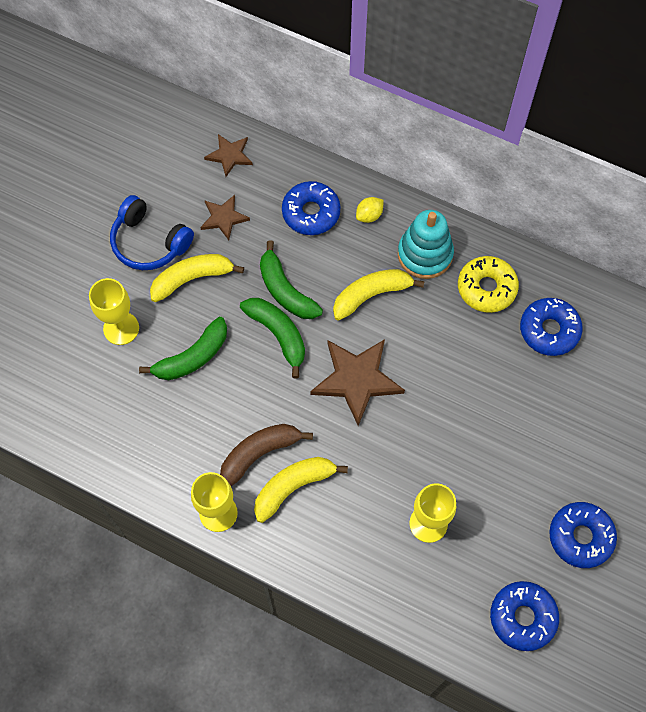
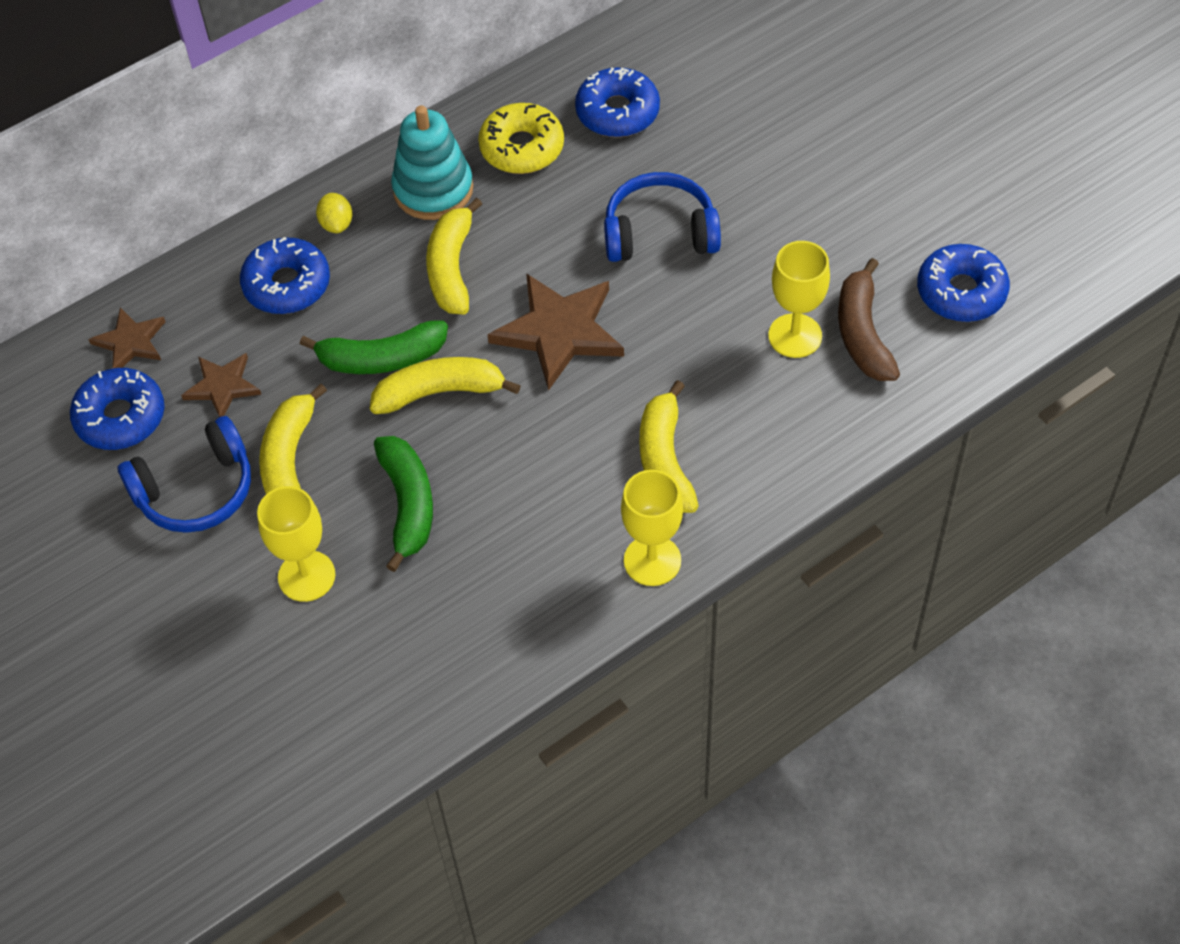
camera: 60 degrees left, 10 degrees down
brown banana [220,424,313,486] -> brown banana moved to [838,258,900,381]
green banana [240,298,305,378] -> yellow banana [370,357,521,414]
blue donut [549,502,617,568] -> blue donut moved to [70,368,165,450]
none -> blue headphones [604,172,721,262]

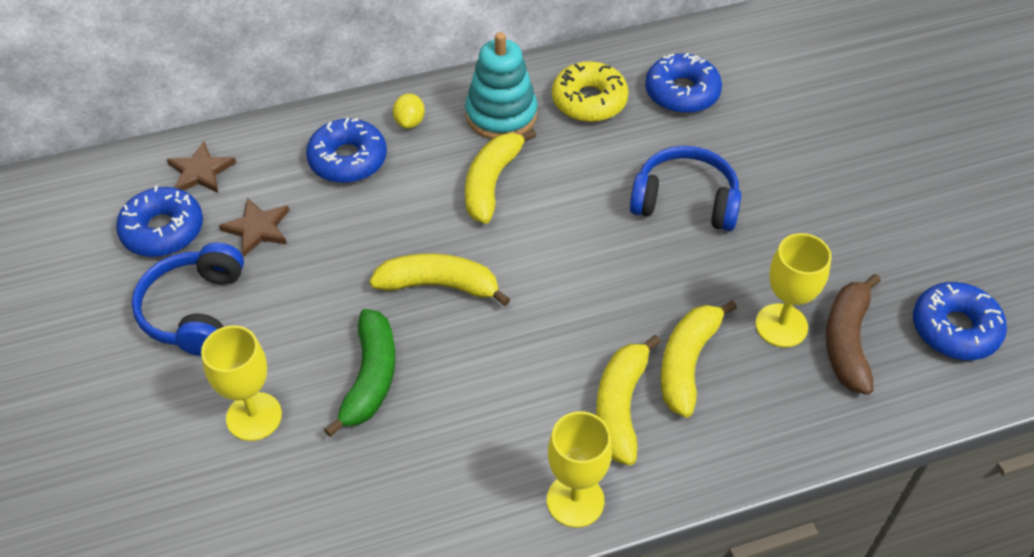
camera: 15 degrees right, 5 degrees down
blue headphones [118,416,251,533] -> blue headphones turned 105 degrees clockwise [132,242,244,356]
yellow banana [259,384,327,494] -> yellow banana moved to [661,301,737,418]
green banana [300,320,448,374] -> none
brown star [487,273,624,391] -> none

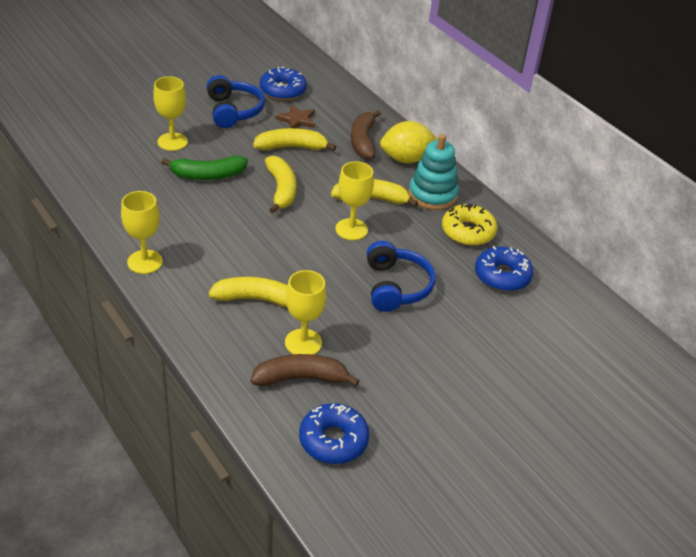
camera: 70 degrees right, 10 degrees down
blue headphones [132,242,244,356] -> blue headphones turned 90 degrees clockwise [207,75,265,128]
brown star [167,141,236,193] -> none
blue donut [306,118,387,183] -> brown banana [351,110,381,159]
yellow lemon [393,93,425,129] -> yellow lemon [380,121,438,163], size x2.00
yellow banana [596,335,661,465] -> yellow banana moved to [253,128,336,151]
none -> yellow goblet [336,161,374,240]

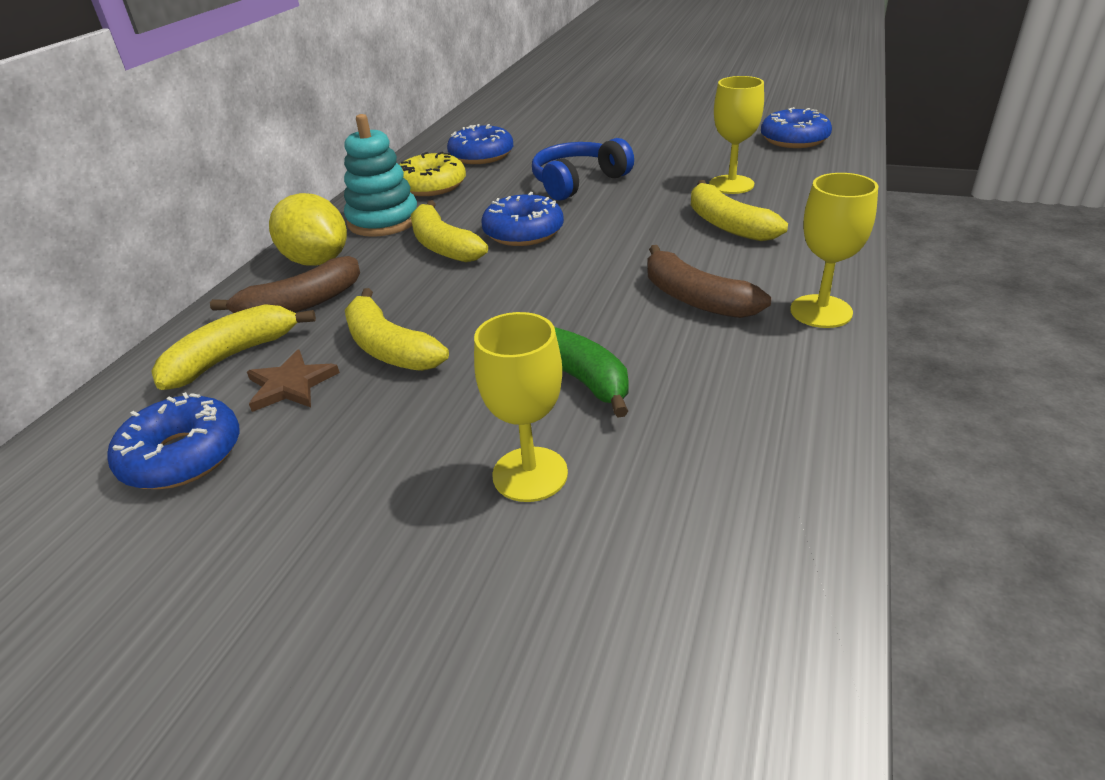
camera: 120 degrees left, 5 degrees down
blue headphones [207,75,265,128] -> none
brown banana [251,354,359,386] -> brown banana moved to [647,245,771,318]
yellow banana [265,156,296,213] -> yellow banana moved to [151,304,316,390]
yellow goblet [336,161,374,240] -> blue donut [482,192,564,246]

